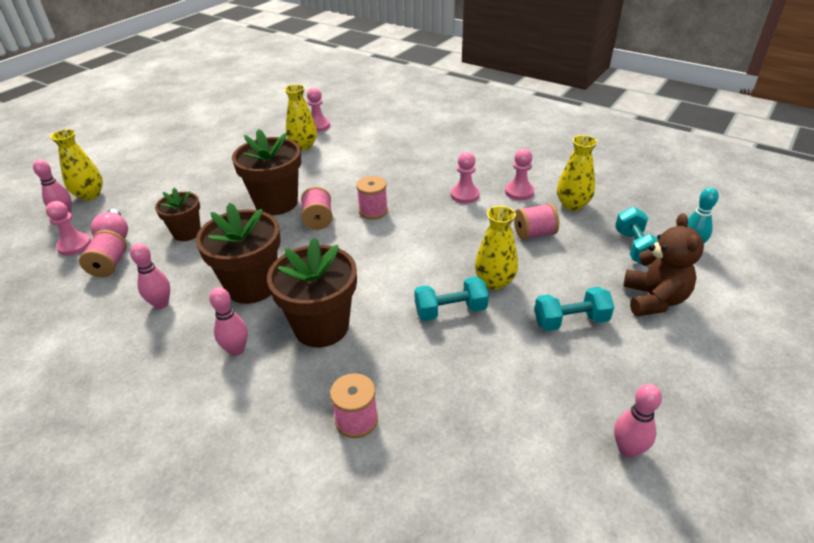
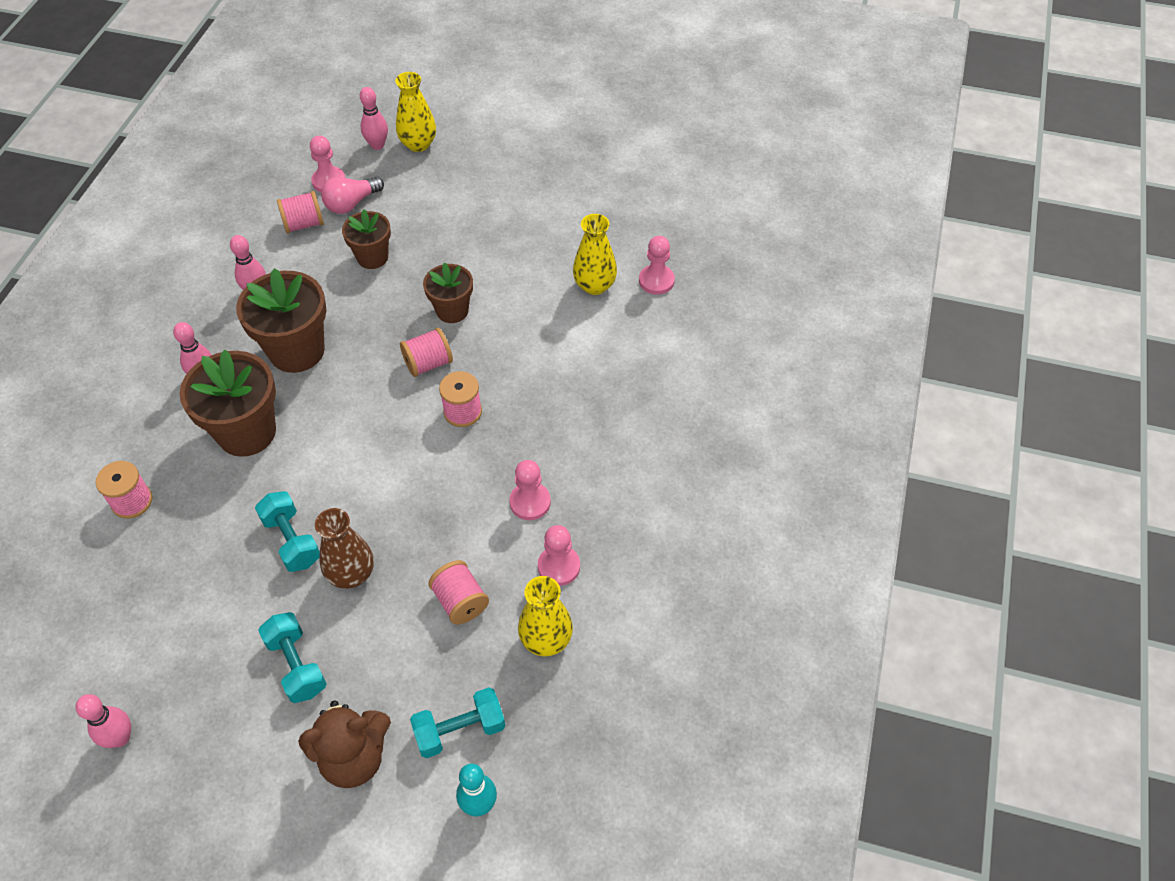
camera: 70 degrees right, 15 degrees up
brown flower pot [232,129,301,215] -> brown flower pot [423,262,473,323], size x0.60
yellow vase [475,206,518,290] -> brown vase [315,508,374,589]

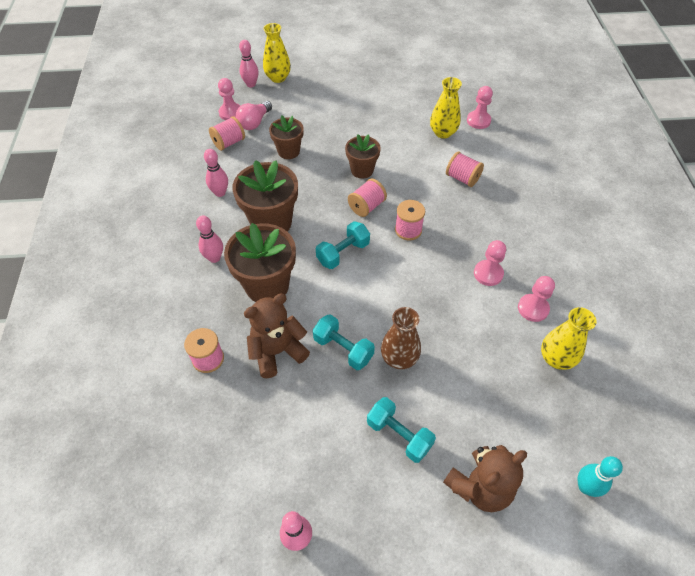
camera: 20 degrees left, 0 degrees up
turquoise dumbbell [410,687,505,758] -> turquoise dumbbell moved to [316,221,370,269]
pink spool [428,560,489,625] -> pink spool moved to [446,151,484,187]
none -> brown teddy bear [244,294,310,378]

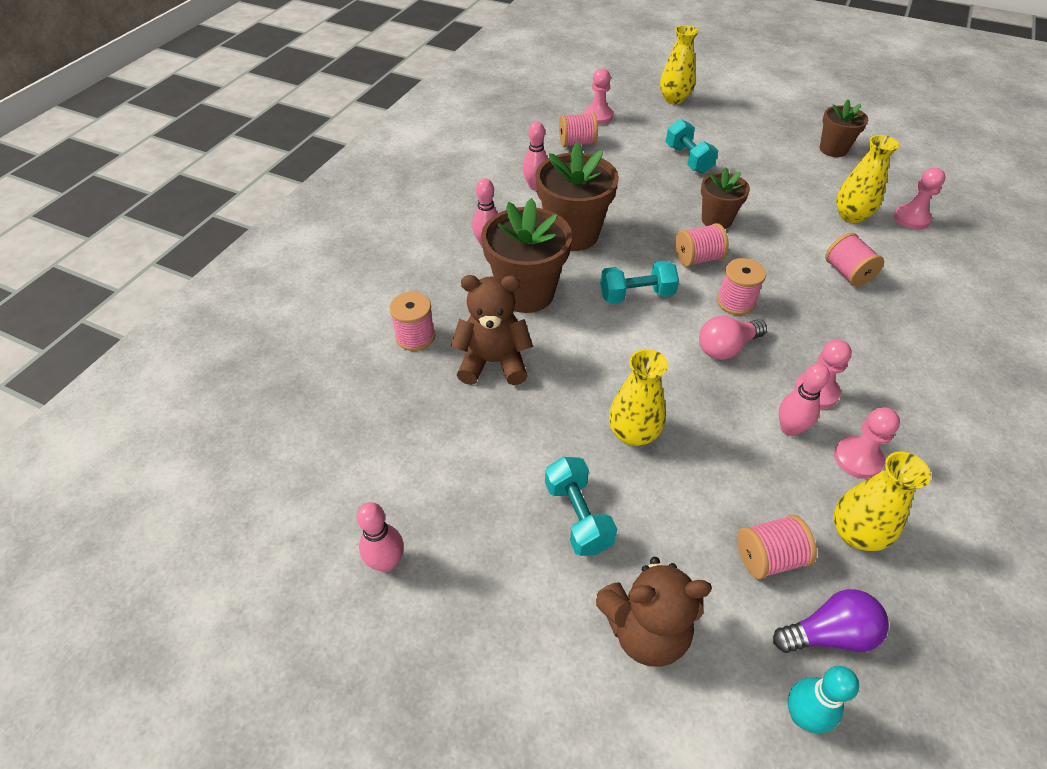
camera: 30 degrees right, 5 degrees down
pink light bulb [236,101,272,130] -> pink light bulb moved to [699,316,767,360]
pink bowling pin [239,40,259,87] -> pink bowling pin moved to [779,363,830,436]
brown flower pot [269,116,303,159] -> brown flower pot moved to [820,99,868,157]
turquoise dumbbell [313,314,375,370] -> turquoise dumbbell moved to [665,119,718,173]
brown vase [381,307,421,369] -> yellow vase [609,349,668,446]
none -> pink spool [737,515,817,579]
none -> purple light bulb [773,589,889,653]

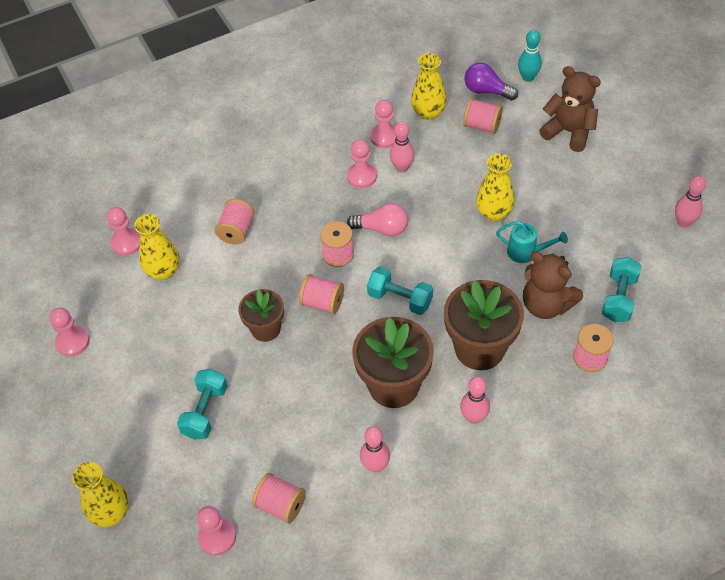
camera: 140 degrees left, 5 degrees up
turquoise dumbbell [545,457,617,556] -> turquoise dumbbell moved to [602,257,641,322]
brown flower pot [820,99,868,157] -> pink pawn [49,308,90,357]
none -> turquoise watering can [496,221,568,263]

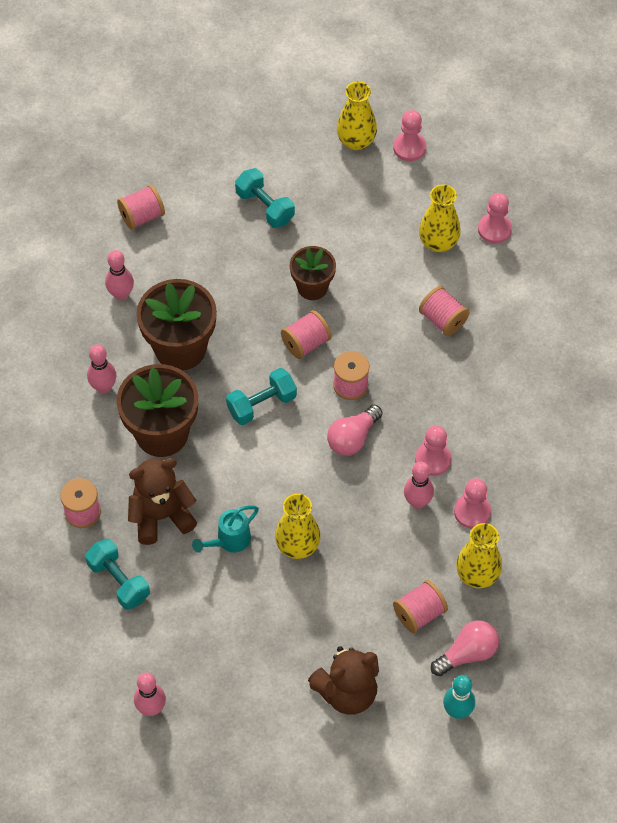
camera: 120 degrees right, 5 degrees up
yellow vase [72,462,129,527] -> yellow vase moved to [337,81,377,150]
pink pawn [197,506,236,555] -> none
purple light bulb [465,63,518,101] -> pink light bulb [431,620,499,676]

